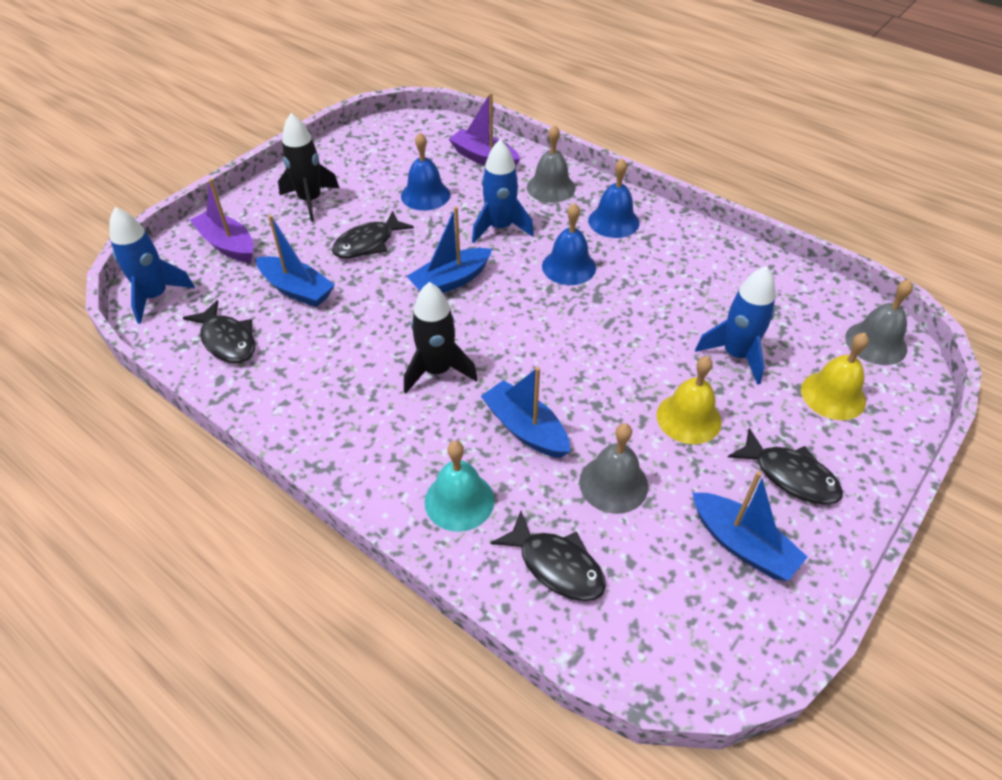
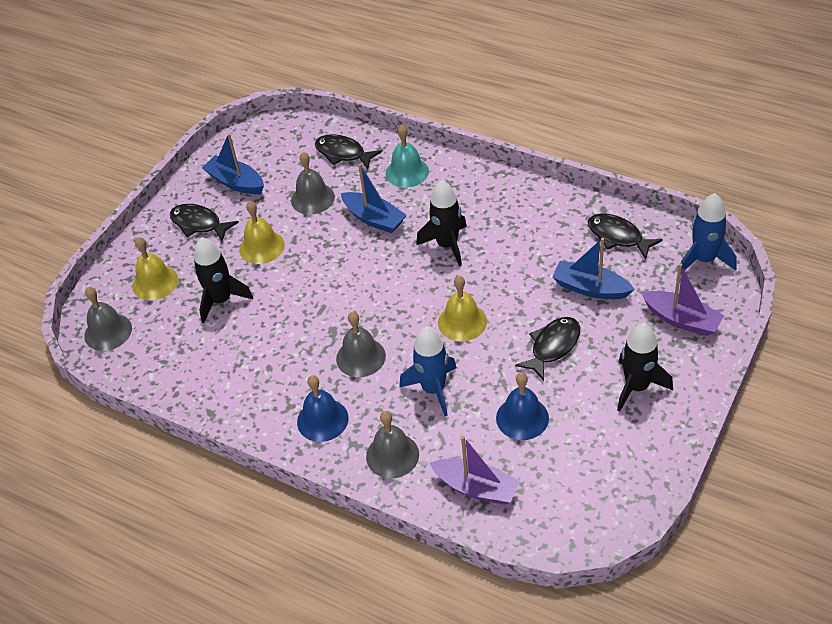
camera: 175 degrees right, 0 degrees up
blue boat [407,206,492,293] -> yellow bell [438,276,487,341]
blue bell [542,203,596,285] -> grey bell [336,312,386,377]
blue rocket [695,266,776,385] -> black rocket [194,237,253,323]

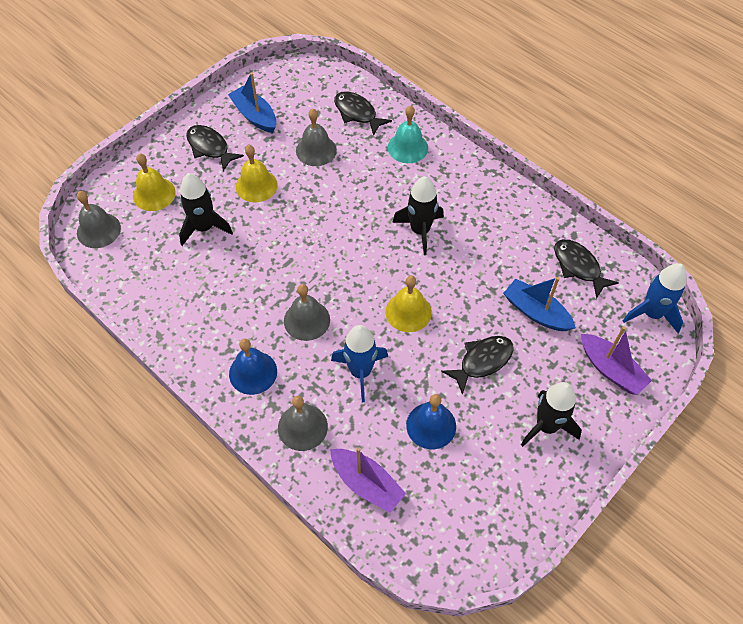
camera: 10 degrees right, 10 degrees up
blue boat [341,164,407,233] -> none

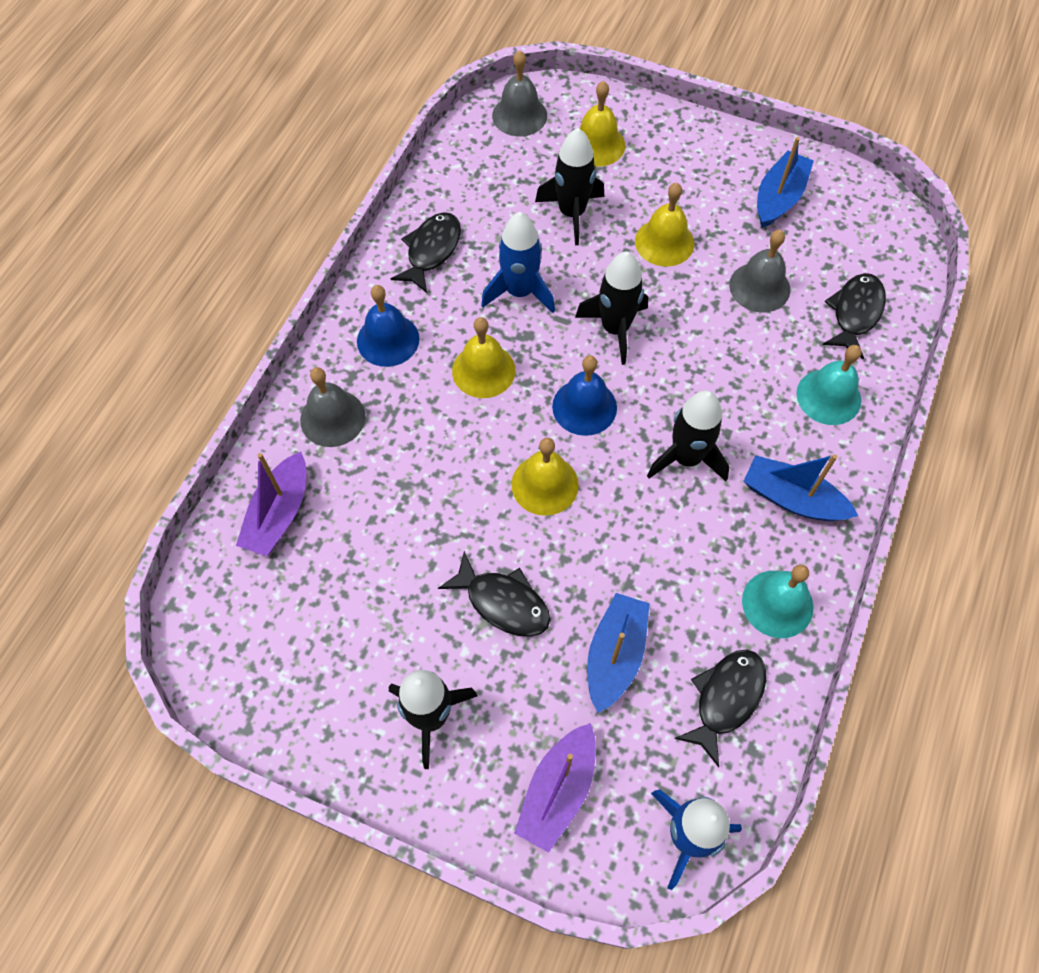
camera: 70 degrees right, 5 degrees up
black fish [186,125,244,171] -> black fish moved to [391,212,461,293]
grey bell [284,284,330,341] -> yellow bell [452,317,515,398]
blue rocket [331,325,388,402] -> blue rocket moved to [481,212,555,313]
blue bell [406,394,456,449] -> blue bell moved to [552,356,617,436]
none -> black rocket [575,251,648,365]
none -> turquoise bell [742,564,813,638]
none -> blue boat [743,454,858,521]

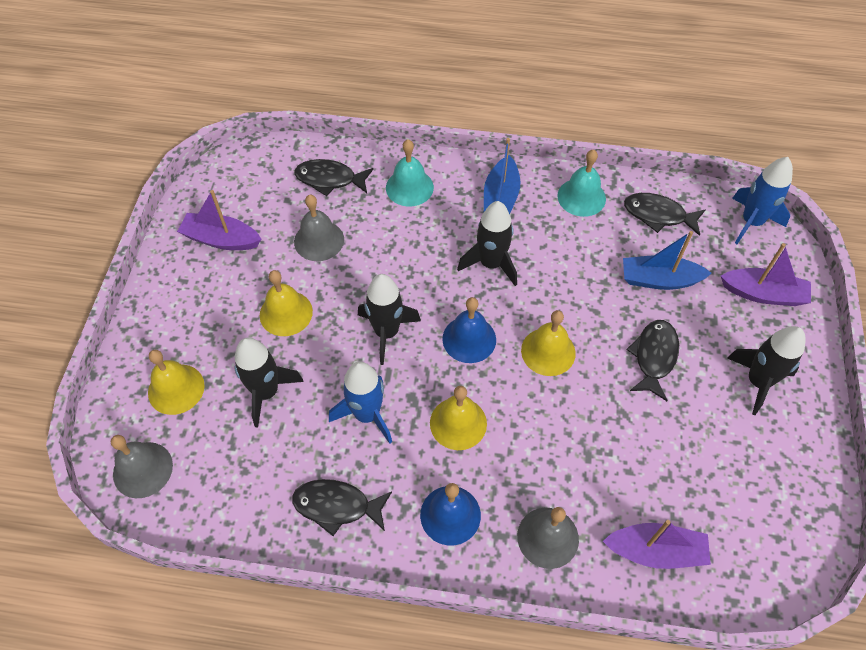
camera: 105 degrees left, 5 degrees down
blue boat [757,137,814,228] -> purple boat [177,190,261,250]

